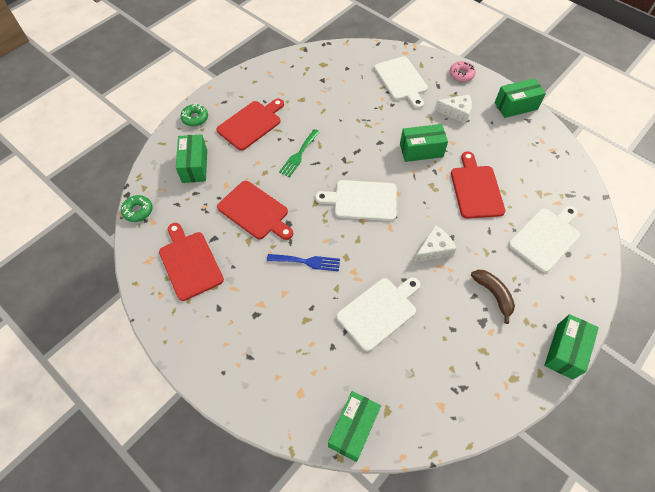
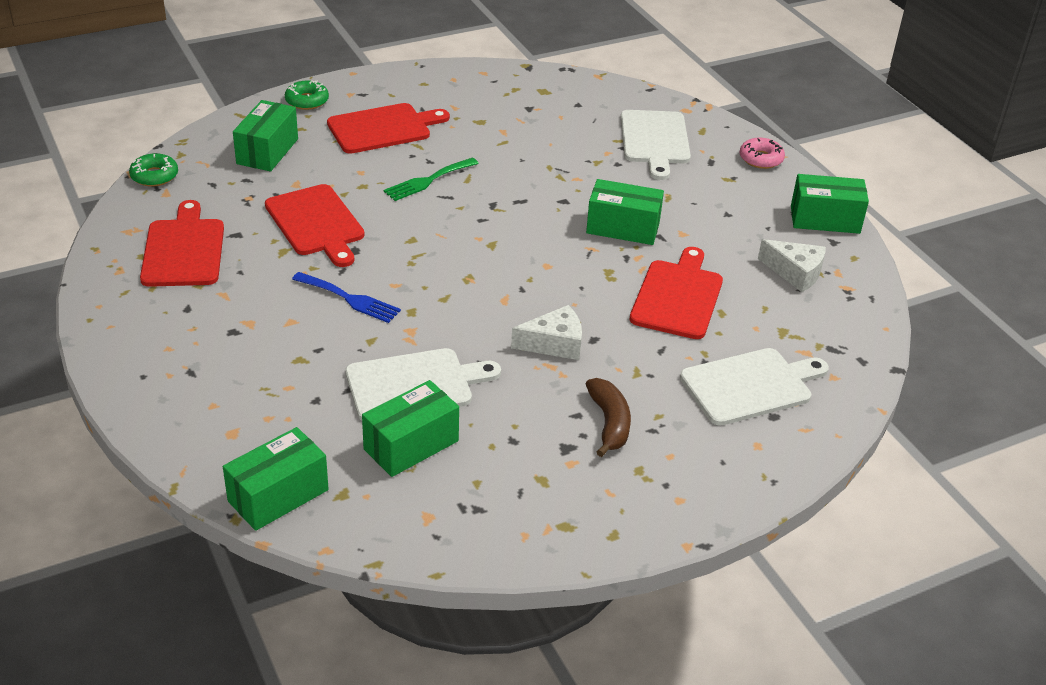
camera: 20 degrees right, 20 degrees down
white cutting board [315,180,397,221] -> none
white cheese [435,94,472,124] -> white cheese moved to [758,239,826,292]
green box [544,314,599,379] -> green box moved to [362,380,459,477]

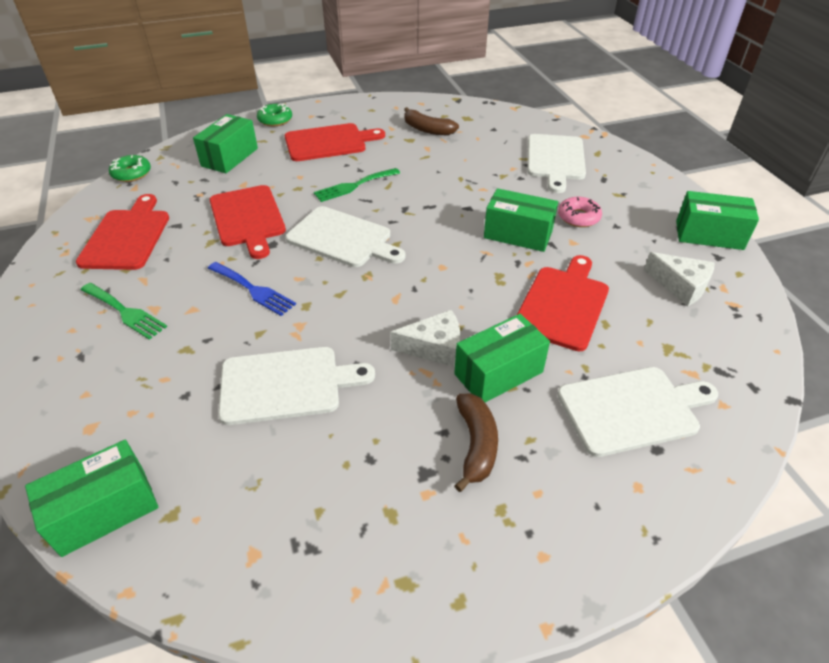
camera: 10 degrees right, 5 degrees up
green box [362,380,459,477] -> green box moved to [454,314,550,402]
pink donut [740,138,785,169] -> pink donut moved to [558,197,602,227]
none -> green fork [81,283,167,340]
none -> white cutting board [286,206,405,267]
none -> brown banana [404,107,459,135]

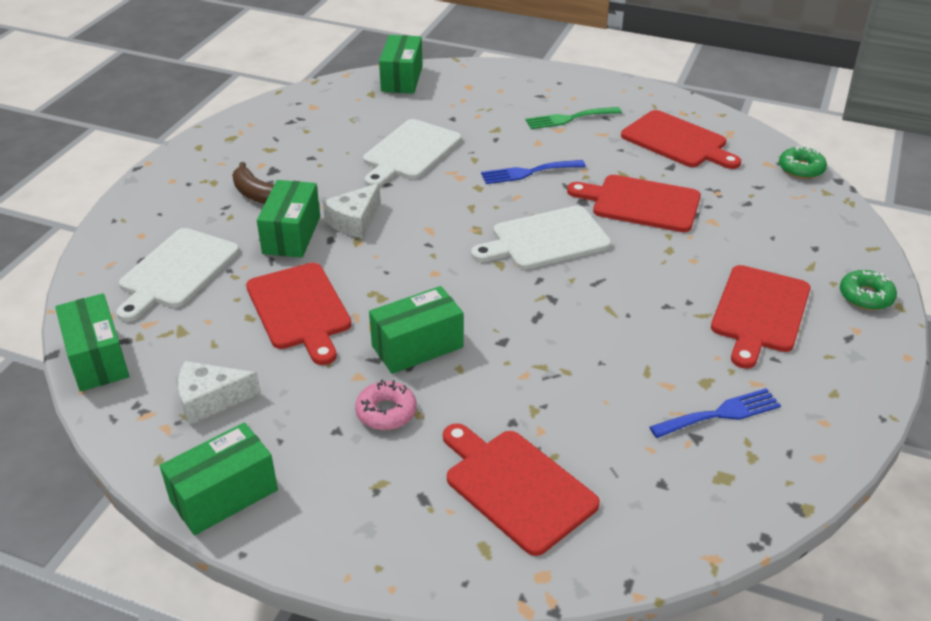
camera: 130 degrees right, 5 degrees down
green box [193,114,258,173] -> green box moved to [55,293,129,392]
green fork [314,168,400,202] -> none
brown banana [404,107,459,135] -> blue fork [650,388,781,438]
white cutting board [527,134,586,193] -> red cutting board [443,423,600,556]

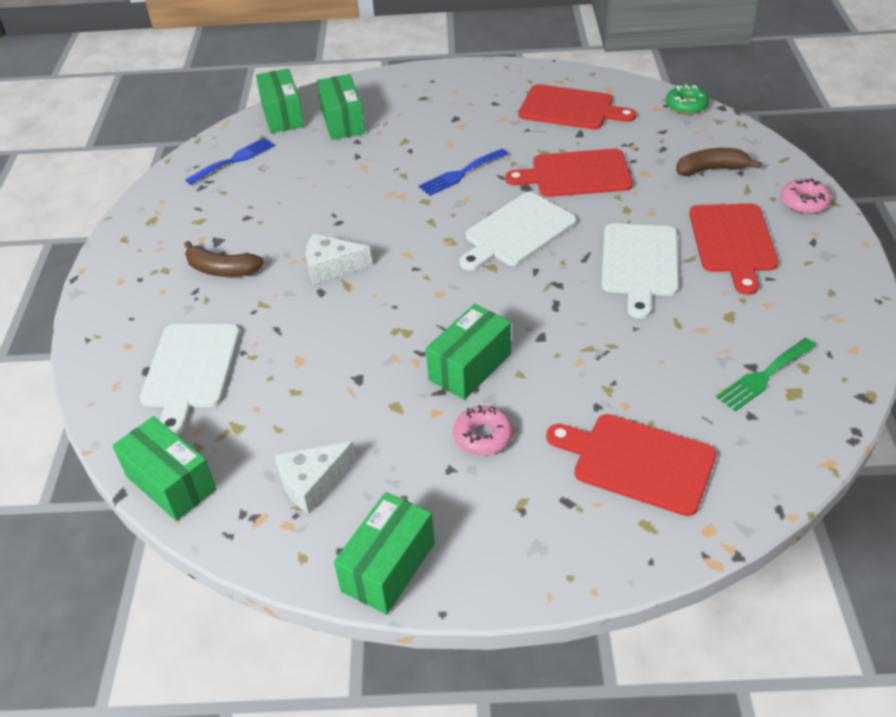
camera: 20 degrees left, 5 degrees up
red cutting board [246,263,352,365] -> none
green box [257,180,320,258] -> green box moved to [317,74,365,140]
white cheese [323,183,381,238] -> white cheese turned 75 degrees clockwise [306,234,372,285]
white cutting board [363,119,461,187] -> white cutting board moved to [601,223,679,319]
green fork [525,107,622,129] -> green fork moved to [716,338,816,411]
blue fork [650,388,781,438] -> blue fork moved to [185,138,275,185]
green donut [840,270,897,310] -> pink donut [781,178,831,214]
none -> brown banana [676,148,761,176]

